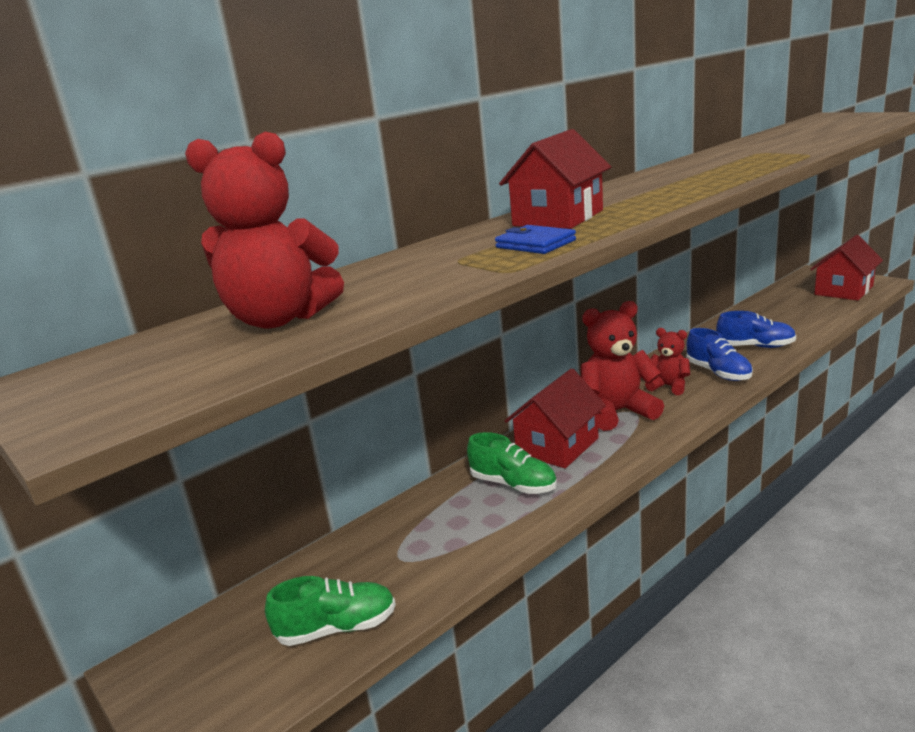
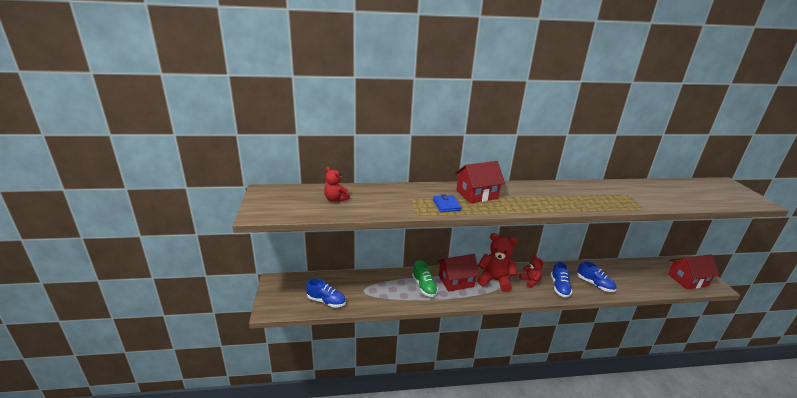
camera: 30 degrees right, 5 degrees up
red teddy bear [185,132,344,328] -> red teddy bear [324,167,350,202], size x0.57
green shoe [265,576,396,646] -> blue shoe [306,278,346,308]

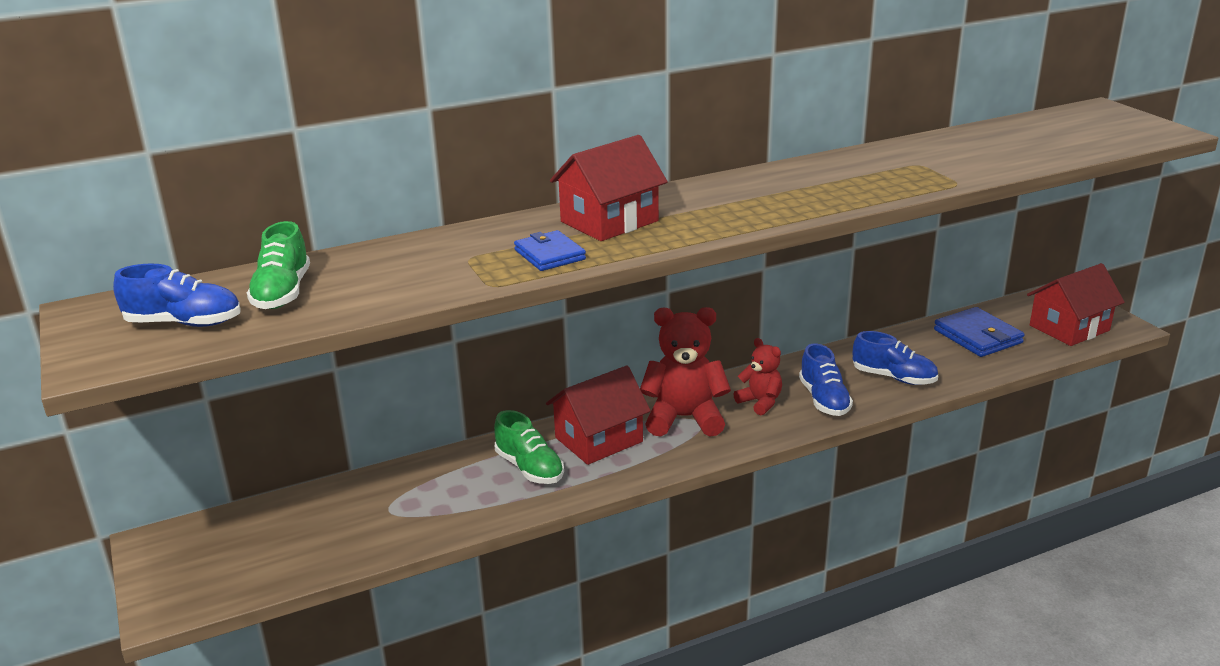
camera: 15 degrees left, 0 degrees up
blue shoe [306,278,346,308] -> blue shoe moved to [113,264,241,327]
red teddy bear [324,167,350,202] -> green shoe [247,221,310,309]
none -> blue wallet [934,307,1025,357]

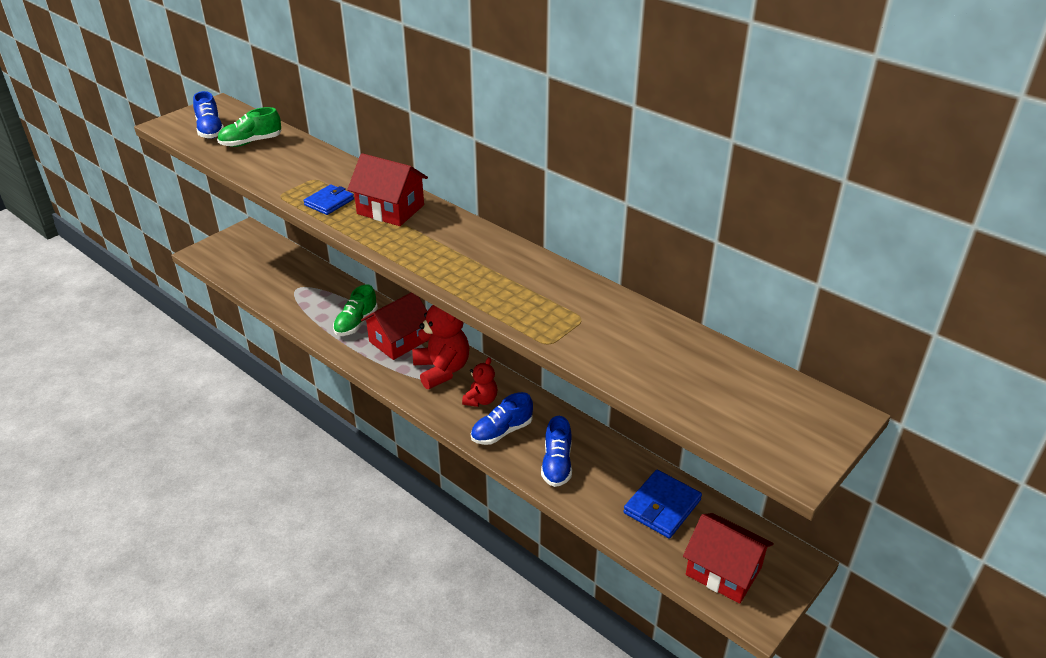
camera: 65 degrees right, 10 degrees up
red house [546,365,651,465] -> red house turned 75 degrees counterclockwise [361,293,428,360]

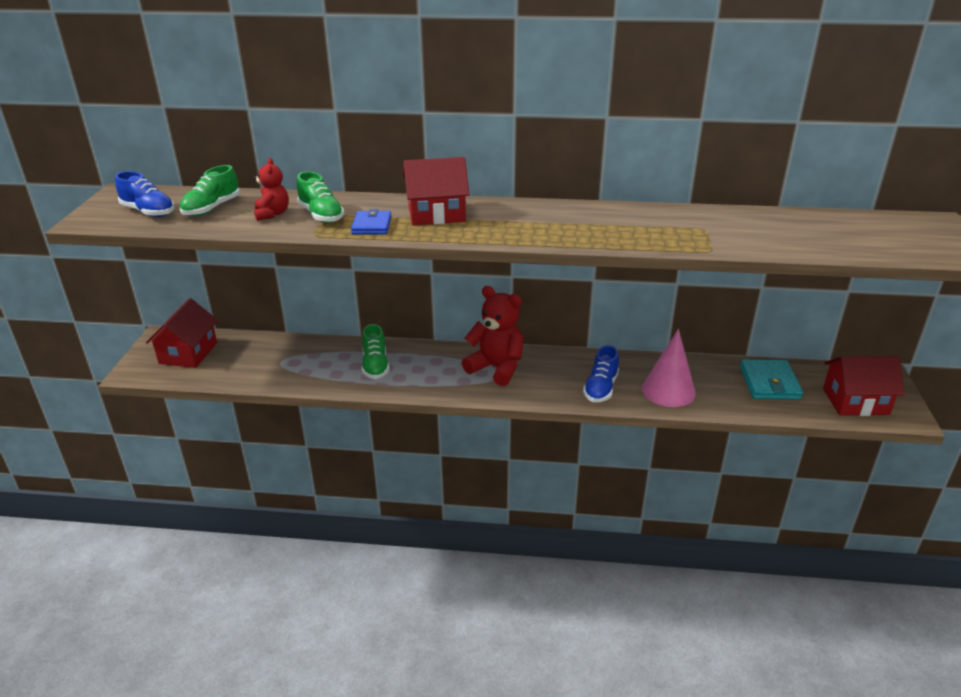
camera: 35 degrees left, 5 degrees down
red house [361,293,428,360] -> red house moved to [146,298,218,368]
red teddy bear [462,357,497,407] -> red teddy bear moved to [254,158,289,221]
blue shoe [541,416,572,487] -> pink cone [642,329,696,407]
blue wallet [624,470,702,538] -> turquoise wallet [740,359,803,400]
none -> green shoe [297,171,344,223]

